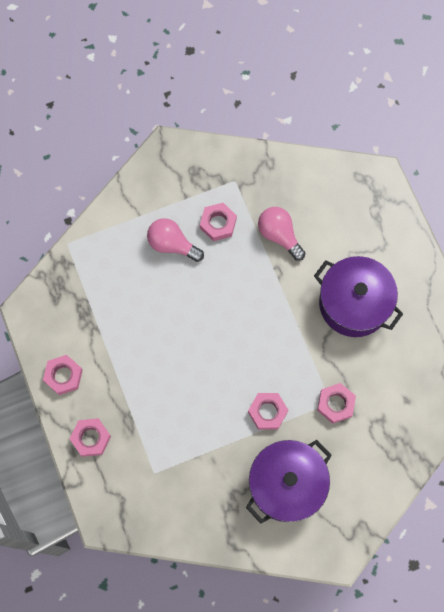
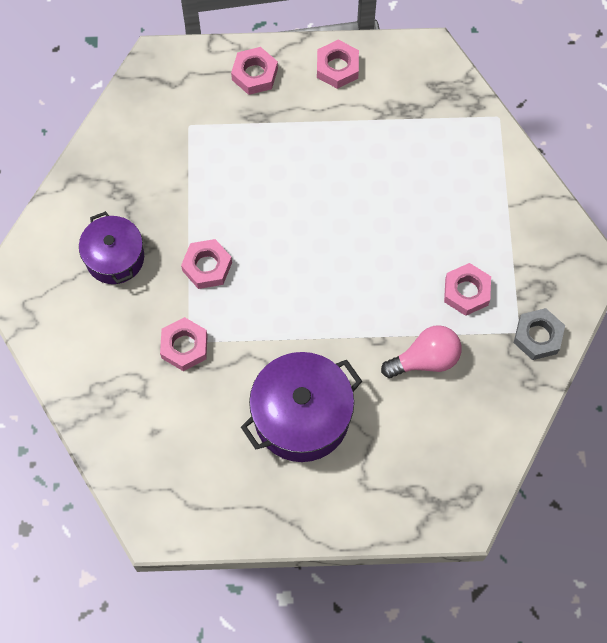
camera: 110 degrees right, 5 degrees down
pink light bulb [147,218,204,262] -> none
purple pot [246,440,332,524] -> purple pot [79,211,144,284], size x0.65
none -> grey nut [514,308,565,360]

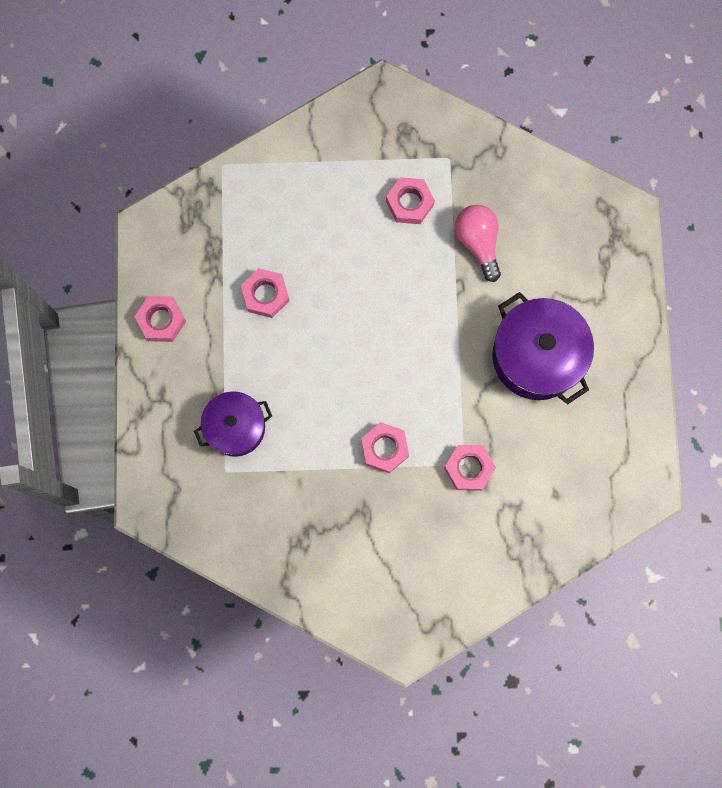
camera: 90 degrees left, 10 degrees up
purple pot [79,211,144,284] -> purple pot moved to [194,391,272,457]
pink nut [231,47,278,95] -> pink nut moved to [241,268,289,318]
grey nut [514,308,565,360] -> none

